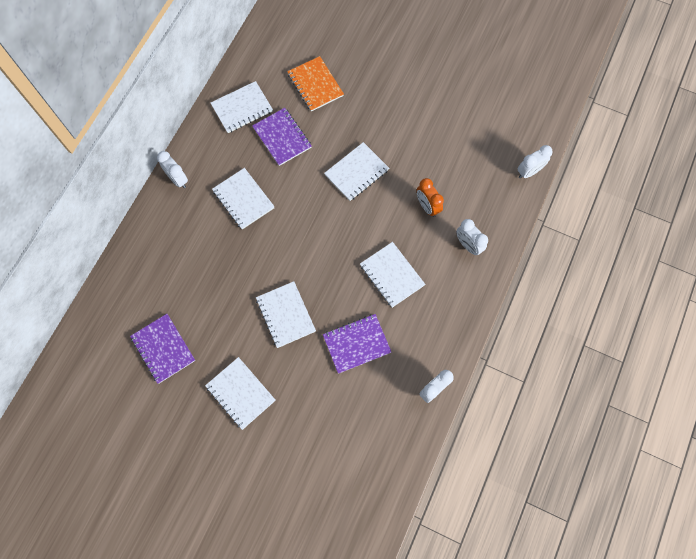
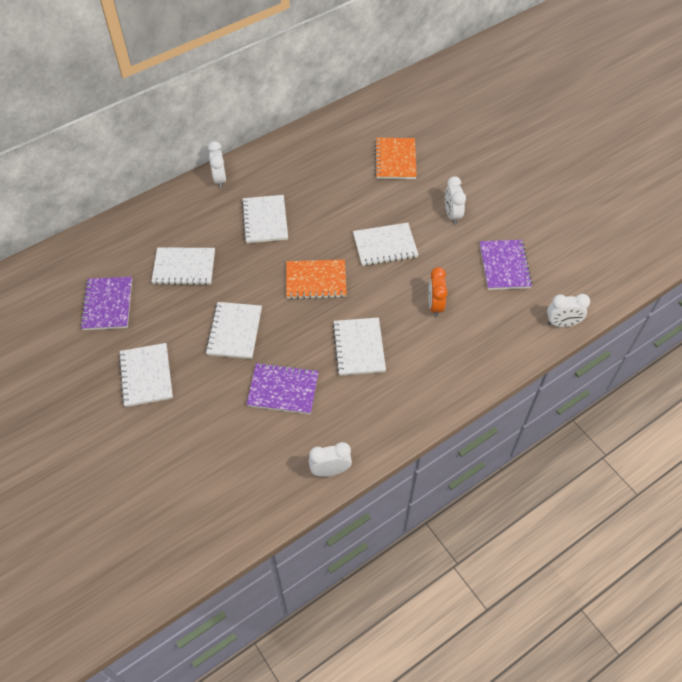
camera: 30 degrees right, 15 degrees down
white notebook [211,81,273,133] -> white notebook moved to [151,247,215,285]
purple notebook [252,108,311,166] -> purple notebook moved to [480,240,533,290]
white clock [456,219,488,255] -> white clock moved to [445,176,466,224]
none -> orange notebook [286,260,347,299]

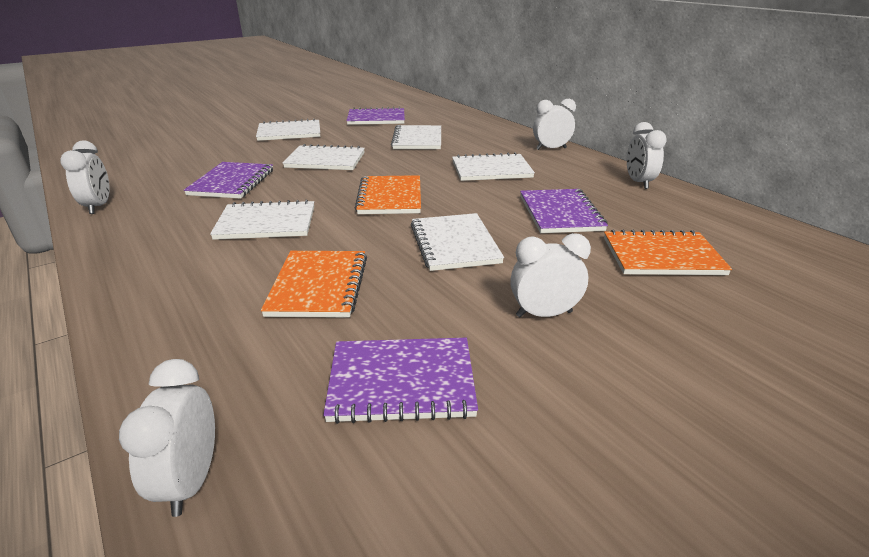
camera: 90 degrees right, 25 degrees down
orange clock [428,267,448,317] -> orange notebook [261,251,367,318]
none -> purple notebook [520,189,608,233]
none -> white clock [627,122,667,189]

